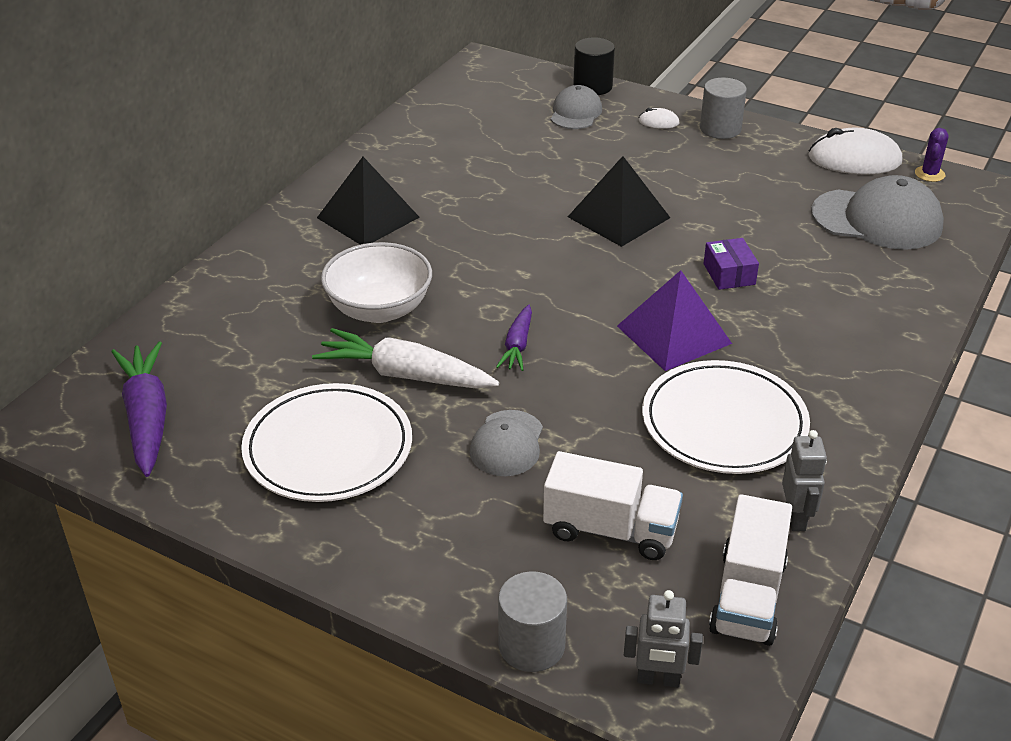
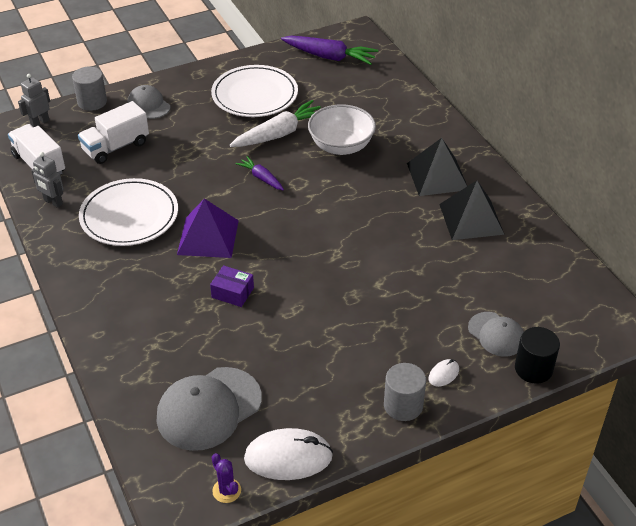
camera: 125 degrees right, 5 degrees up
grey cap [470,410,543,476] -> grey cap moved to [127,85,170,119]
black pyramid [568,156,670,247] -> black pyramid moved to [439,180,505,240]
white mouse [808,128,902,175] -> white mouse turned 45 degrees clockwise [244,428,333,480]

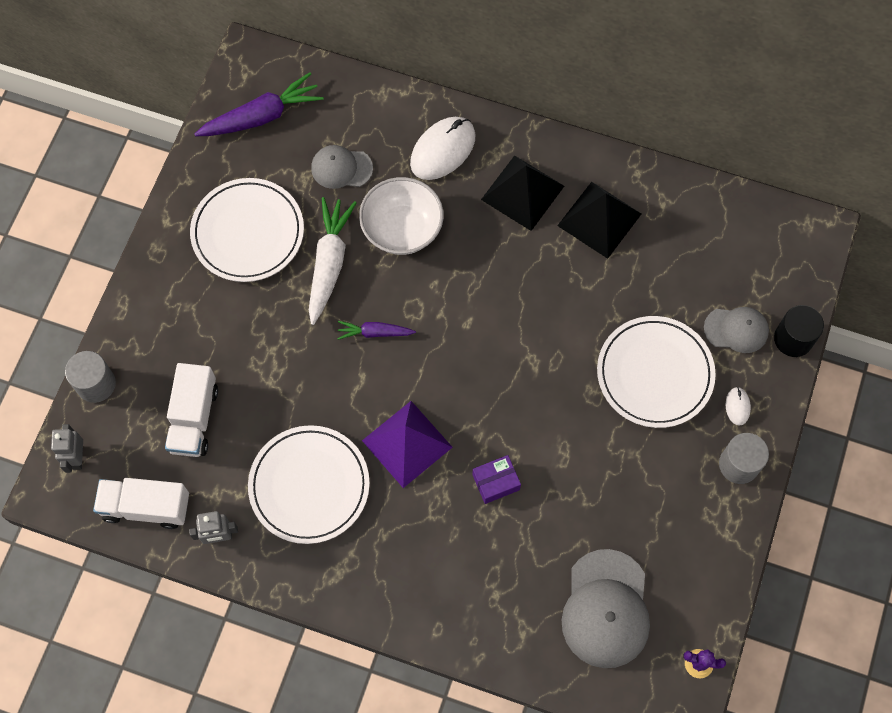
camera: 45 degrees left, 25 degrees up
grey cap [127,85,170,119] -> grey cap moved to [311,145,373,189]
white mouse [244,428,333,480] -> white mouse moved to [410,117,475,180]
none -> white plate [597,316,716,428]

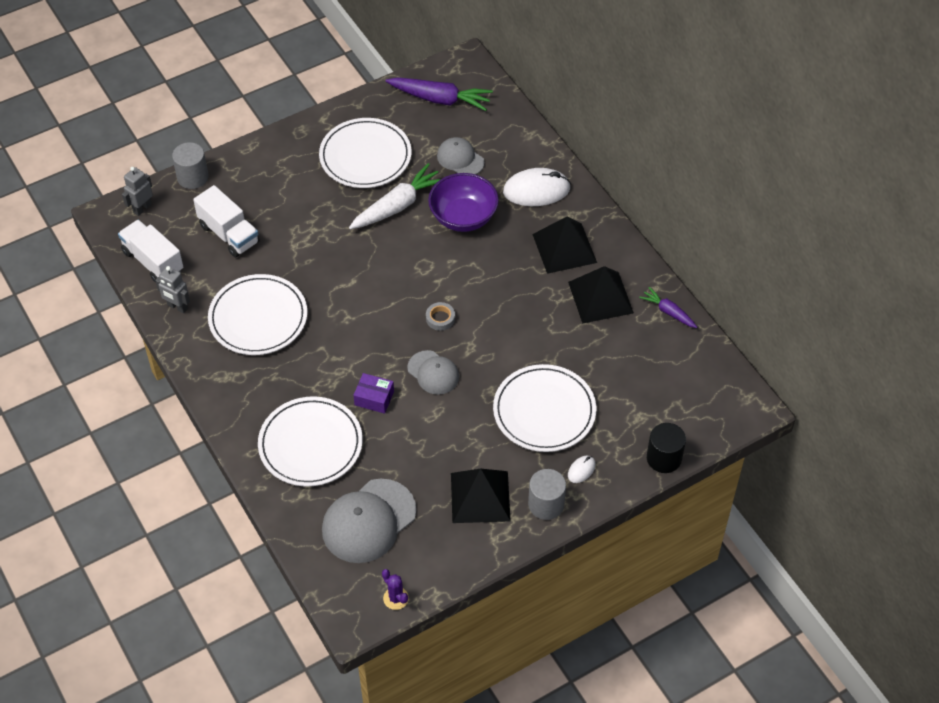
camera: 40 degrees right, 15 degrees down
white truck [165,363,218,457] -> white truck turned 90 degrees counterclockwise [193,185,260,258]
purple carrot [337,321,416,340] -> purple carrot moved to [639,287,697,328]
white bowl [359,177,444,255] -> purple bowl [428,173,499,232]
purple pyramid [362,401,453,488] -> none
grey cap [704,307,769,353] -> grey cap moved to [407,350,459,395]
none -> white plate [258,396,363,487]
none -> grey tape [426,302,455,331]
none -> black pyramid [451,469,511,523]

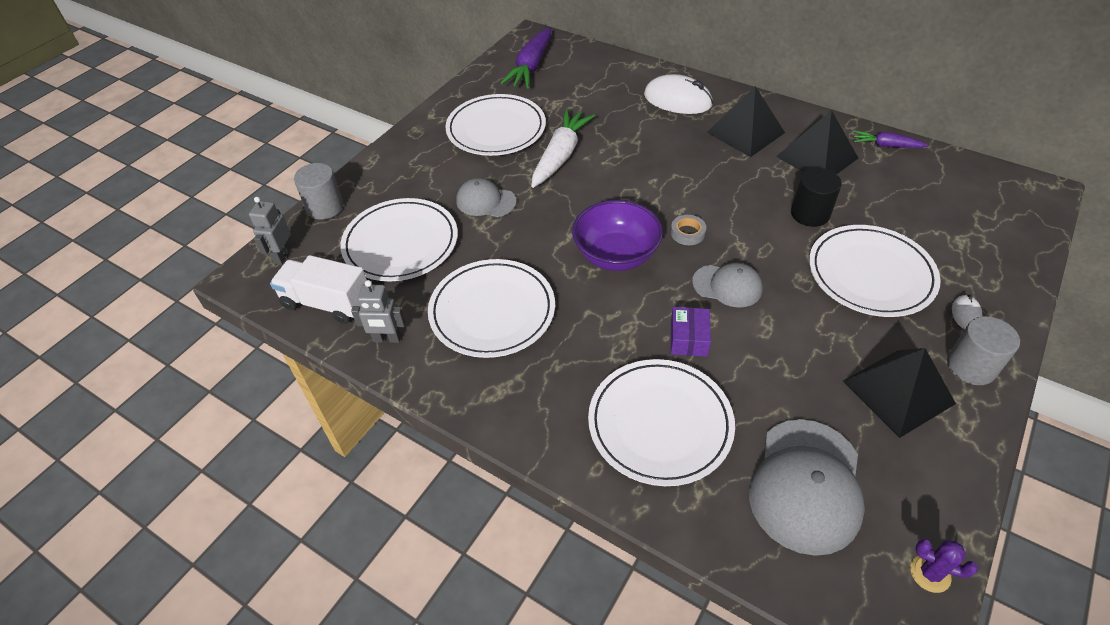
camera: 25 degrees left, 5 degrees down
white truck [193,185,260,258] -> white plate [340,198,458,282]
purple box [353,373,394,414] -> purple box turned 75 degrees counterclockwise [671,307,711,357]
purple carrot [386,77,493,111] -> purple carrot turned 120 degrees clockwise [501,27,551,88]
purple bowl [428,173,499,232] -> purple bowl moved to [572,200,663,271]
grey cap [437,137,484,175] -> grey cap moved to [456,178,517,217]
white mouse [503,168,571,206] -> white mouse turned 60 degrees clockwise [644,74,713,114]
black cylinder [647,423,686,473] -> black cylinder moved to [791,168,842,227]

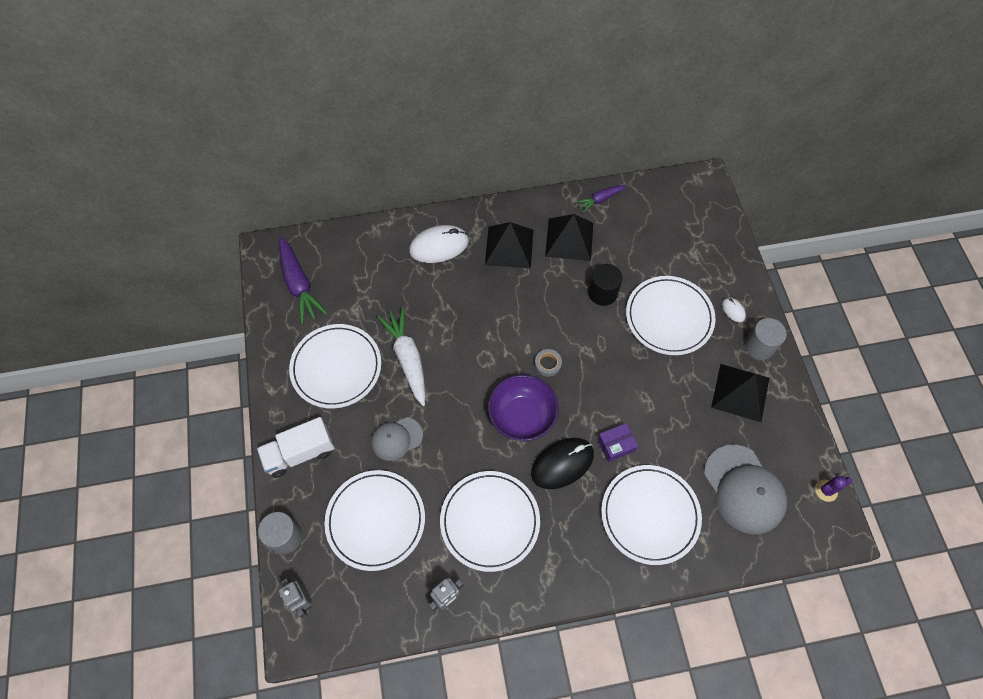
camera: 45 degrees left, 15 degrees up
white truck [270,255,367,324] -> white truck moved to [257,417,335,478]
purple box [671,307,711,357] -> purple box turned 75 degrees counterclockwise [597,423,638,462]
grey cap [692,262,763,308] -> none
none -> black mouse [531,438,594,489]

